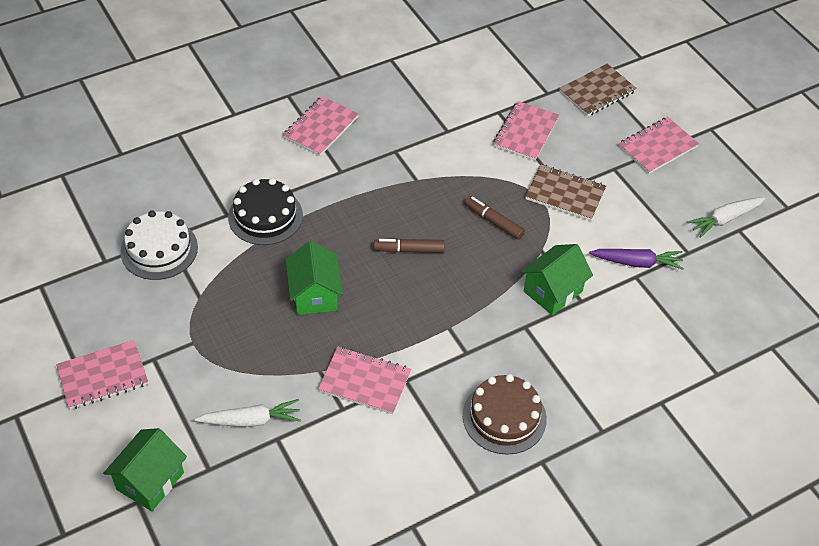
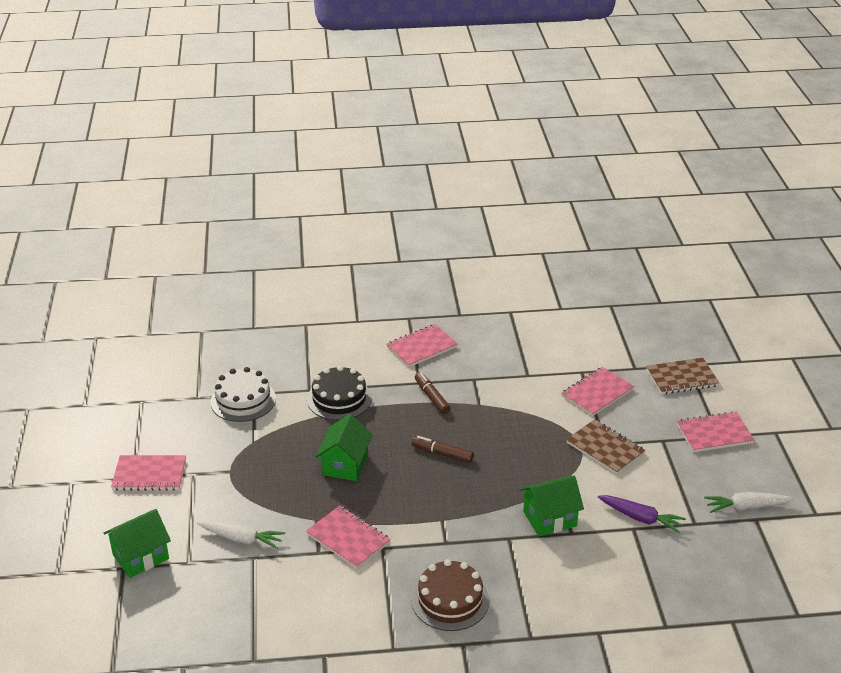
camera: 25 degrees right, 15 degrees down
brown marker [465,196,525,240] -> brown marker moved to [415,372,451,414]

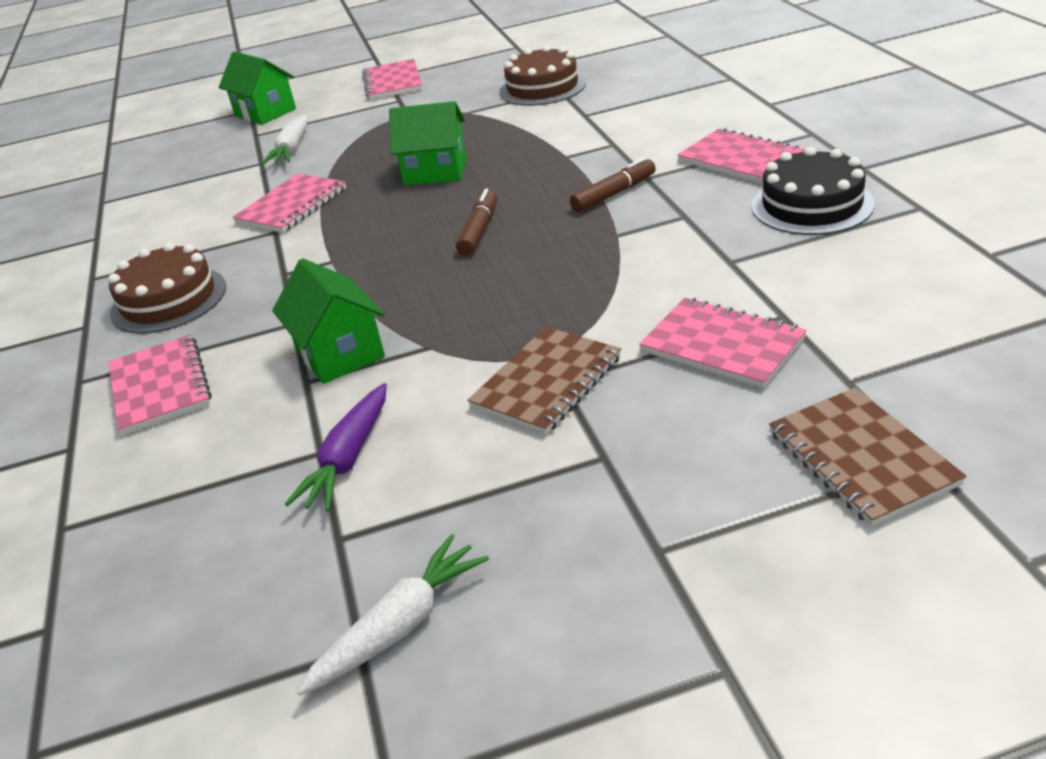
camera: 85 degrees right, 0 degrees up
white cake [210,367,276,422] -> brown cake [500,45,586,106]
black cake [307,365,372,420] -> black cake moved to [752,147,875,235]
pink notebook [677,411,755,452] -> pink notebook moved to [109,334,211,435]
white carrot [704,492,794,513] -> white carrot turned 60 degrees clockwise [296,534,489,696]

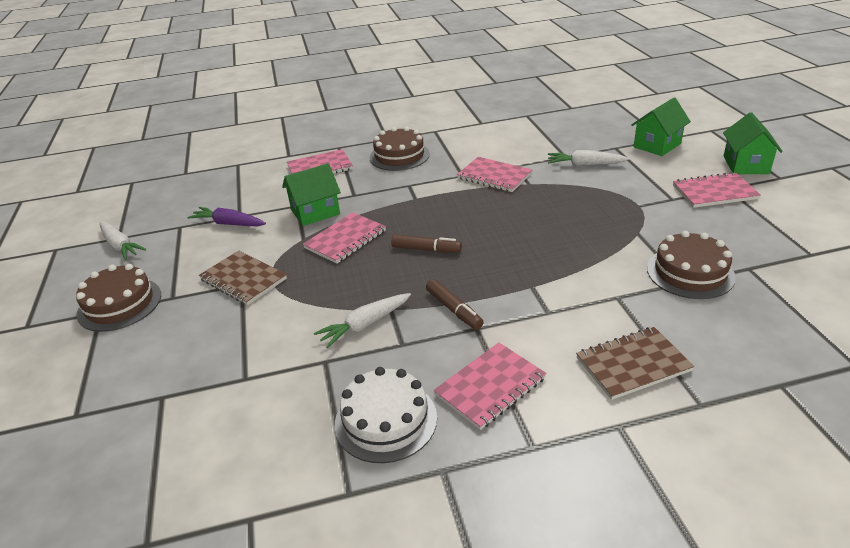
camera: 90 degrees right, 0 degrees up
green house [389,101,466,186] -> green house moved to [723,112,783,174]
pink notebook [639,298,806,388] -> pink notebook moved to [303,212,386,264]
black cake [752,147,875,235] -> white cake [335,367,437,463]
brown notebook [769,388,967,526] -> brown notebook moved to [576,327,694,400]
none -> brown cake [76,264,161,332]
none -> white carrot [314,293,411,348]

